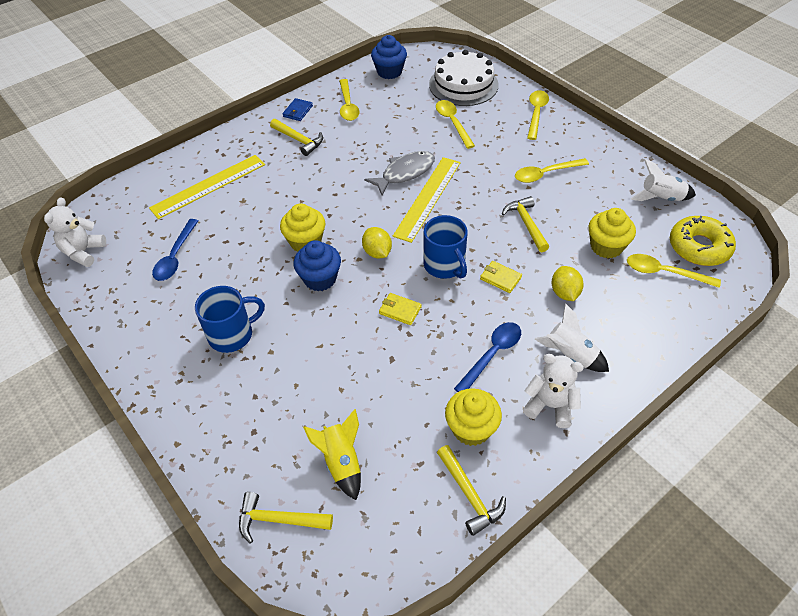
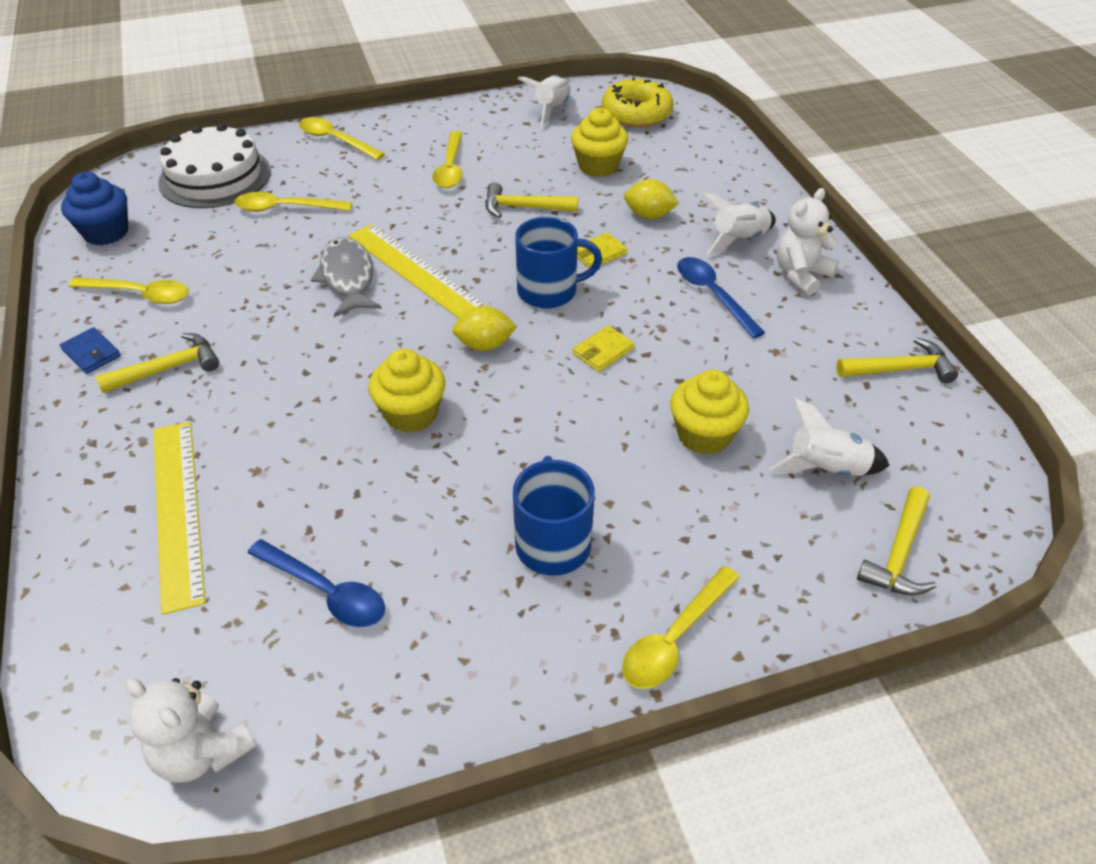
camera: 70 degrees left, 5 degrees down
blue cupcake [293,240,341,291] -> none
yellow rocket [303,409,361,500] -> white rocket [769,398,890,476]
yellow cupcake [445,388,502,446] -> yellow cupcake moved to [670,370,749,455]
yellow spoon [627,254,721,288] -> yellow spoon moved to [622,566,740,689]

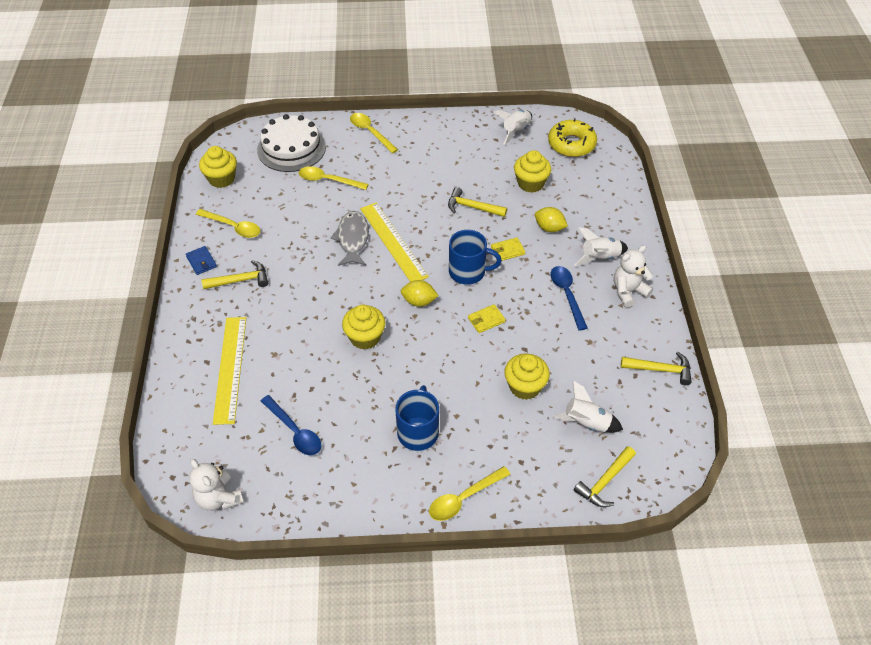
camera: 15 degrees right, 5 degrees up
blue cupcake [61,172,128,245] -> yellow cupcake [199,146,237,188]
yellow spoon [432,131,463,188] -> none

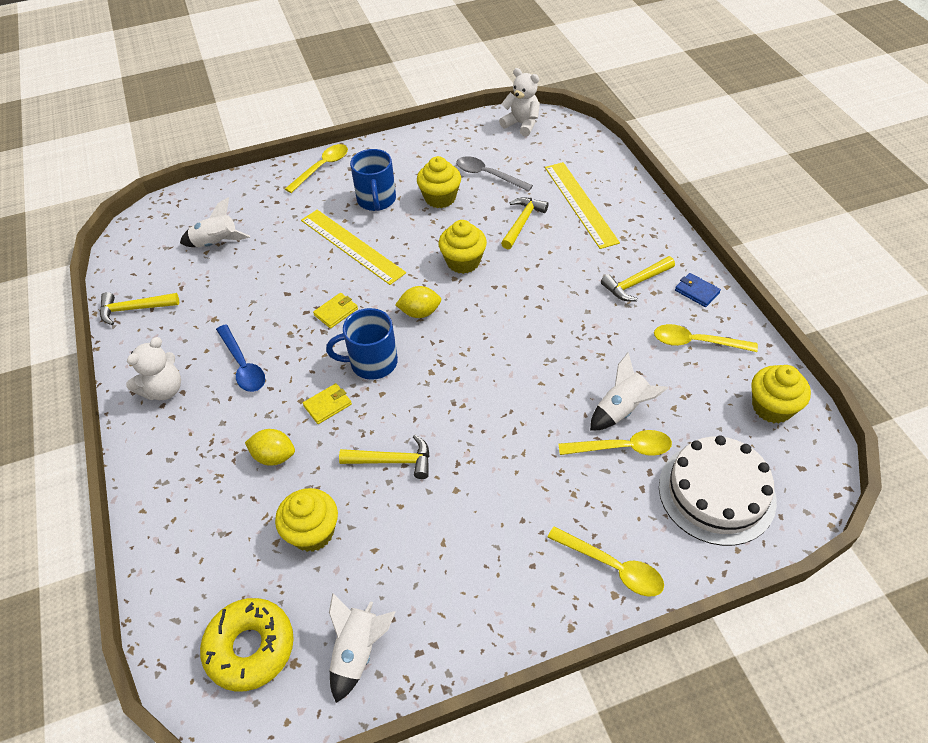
camera: 165 degrees right, 0 degrees up
blue spoon [261,395,321,455] -> grey spoon [456,156,533,192]
grey fish [331,211,369,266] -> none
yellow ruler [360,203,429,282] -> yellow ruler moved to [301,210,406,285]
yellow cupcake [504,353,550,400] -> yellow cupcake moved to [417,156,461,208]
yellow hammer [573,446,636,507] -> yellow hammer moved to [501,197,548,249]
white rocket [575,227,628,266] -> white rocket moved to [590,352,668,431]

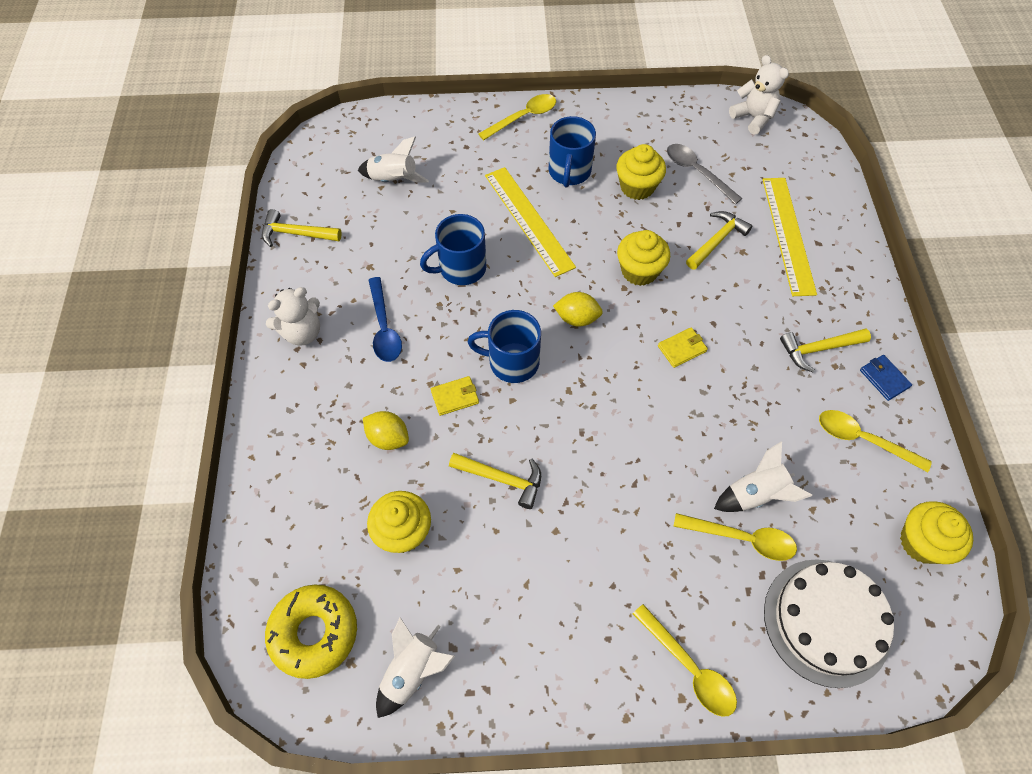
camera: 15 degrees right, 10 degrees up
yellow wallet [313,293,358,328] -> yellow wallet moved to [658,327,708,368]
none -> blue mug [420,214,486,285]

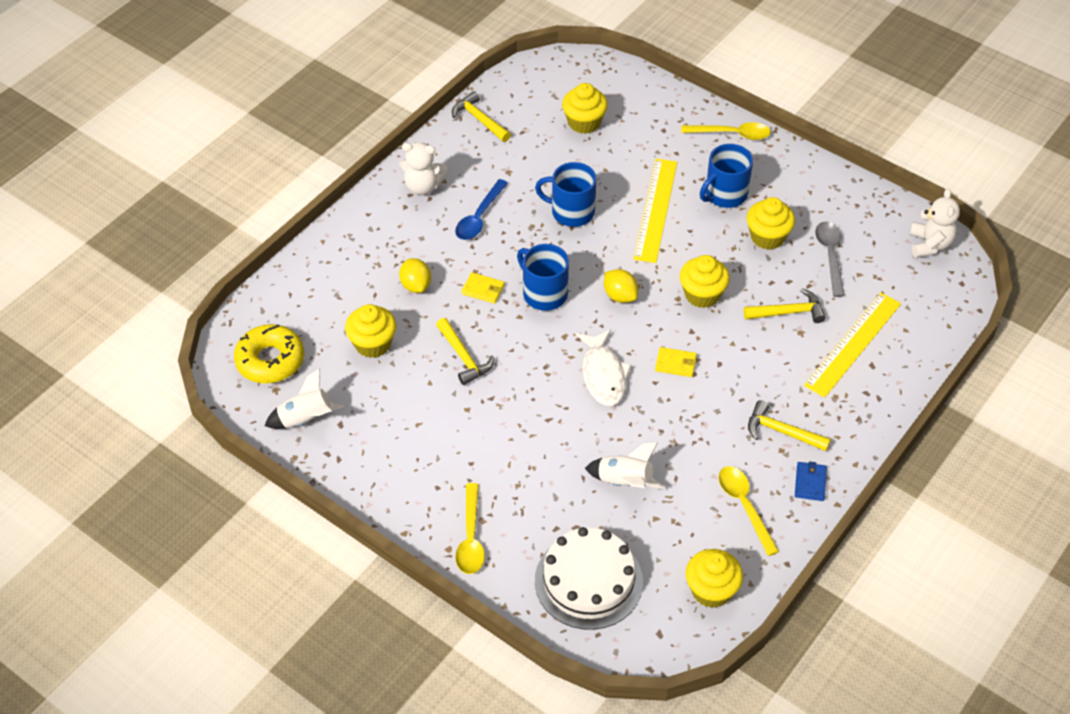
camera: 40 degrees right, 10 degrees down
white rocket [358,137,429,183] -> yellow cupcake [562,83,608,134]
yellow spoon [673,513,797,561] -> none
none -> white fish [576,329,632,406]

